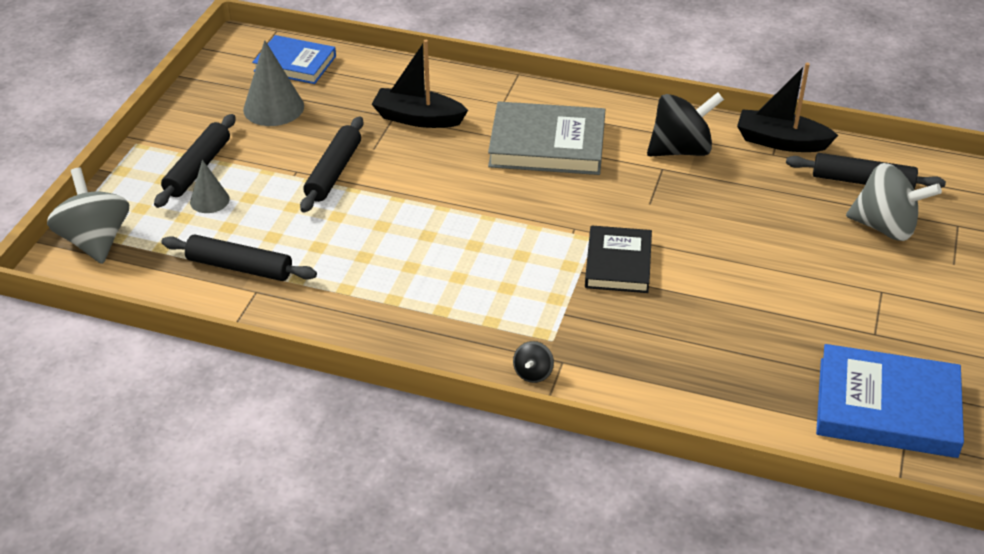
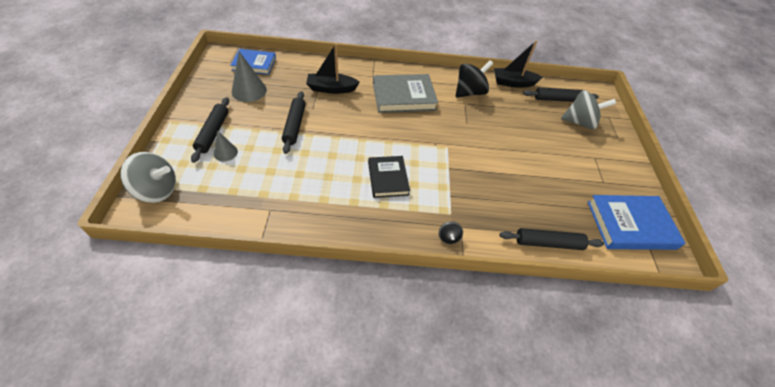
camera: 20 degrees left, 10 degrees up
grey spinning top [47,168,129,264] -> grey spinning top turned 135 degrees clockwise [120,152,176,203]
black rolling pin [161,235,317,281] -> black rolling pin moved to [500,228,604,250]
black book [585,225,652,293] -> black book moved to [368,156,410,198]

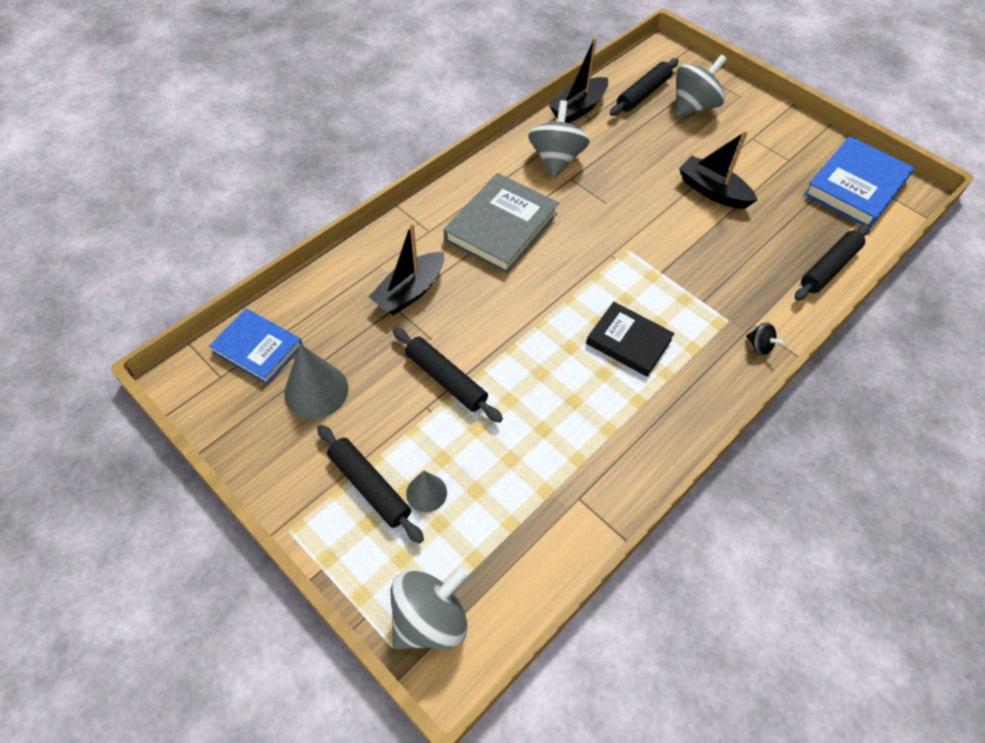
camera: 45 degrees left, 5 degrees up
blue book [230,49,276,75] -> blue book turned 75 degrees clockwise [209,308,303,384]
black spinning top [456,60,493,98] -> grey spinning top [528,100,590,179]
none -> black boat [679,131,758,209]

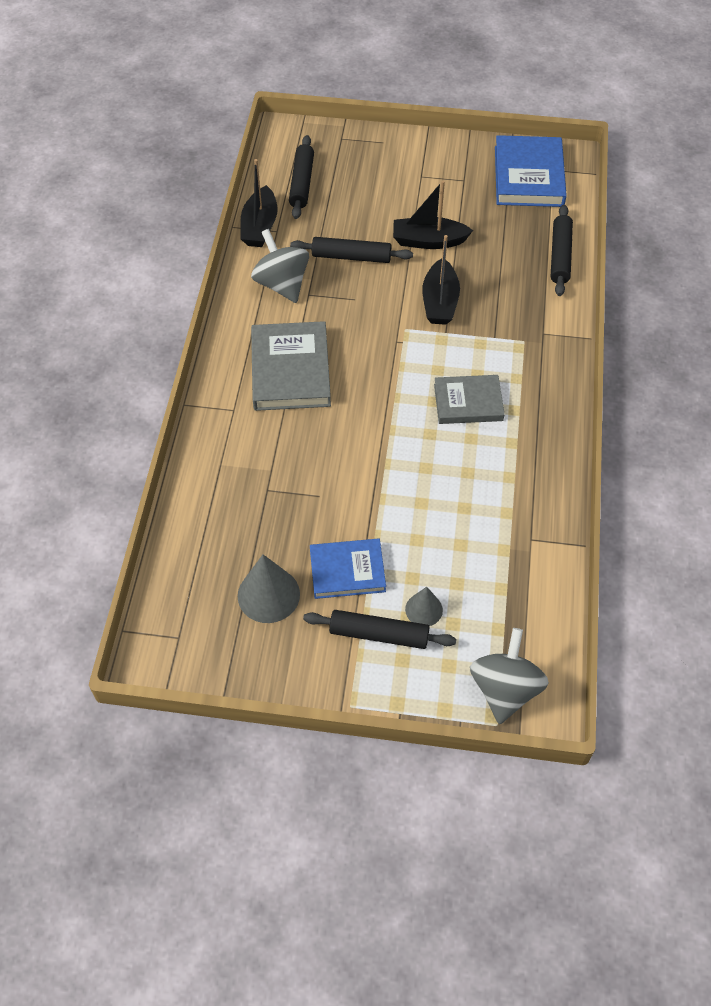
camera: 35 degrees left, 0 degrees up
blue book [209,308,303,384] -> blue book moved to [310,538,386,599]
black boat [369,223,444,315] -> black boat moved to [422,235,460,325]
black rolling pin [393,328,503,423] -> black rolling pin moved to [290,237,413,263]
black book [586,302,674,377] -> grey book [434,375,505,424]
grey spinning top [675,55,727,117] -> none
black spinning top [746,322,784,356] -> none

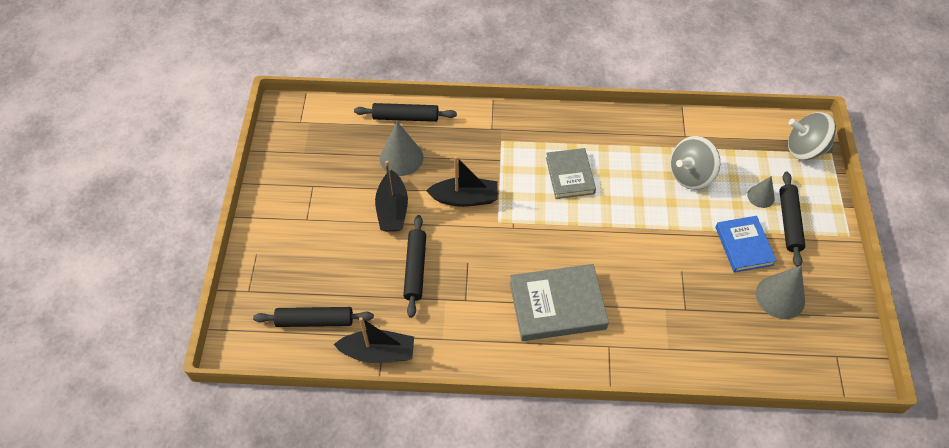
camera: 95 degrees left, 0 degrees up
grey spinning top [251,229,309,303] -> grey spinning top moved to [670,136,720,190]
blue book [495,135,567,207] -> none
none -> grey cone [380,122,424,176]

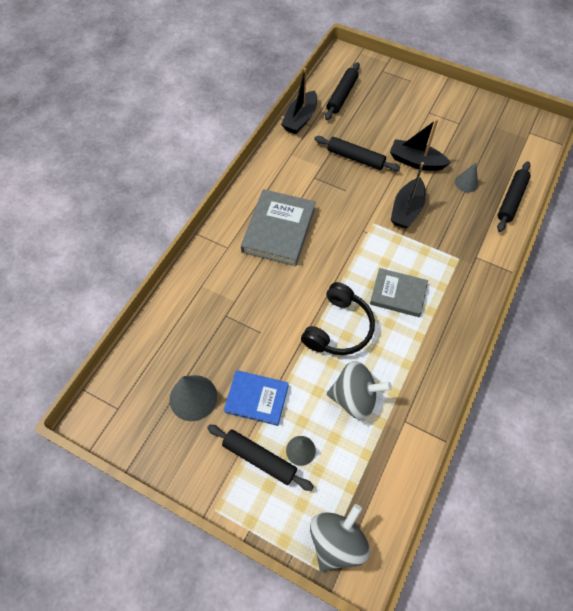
camera: 115 degrees right, 5 degrees up
grey cone [380,122,424,176] -> grey cone [455,163,478,193], size x0.60
grey spinning top [670,136,720,190] -> grey spinning top turned 105 degrees clockwise [327,361,392,420]
none -> black headphones [301,282,375,355]

